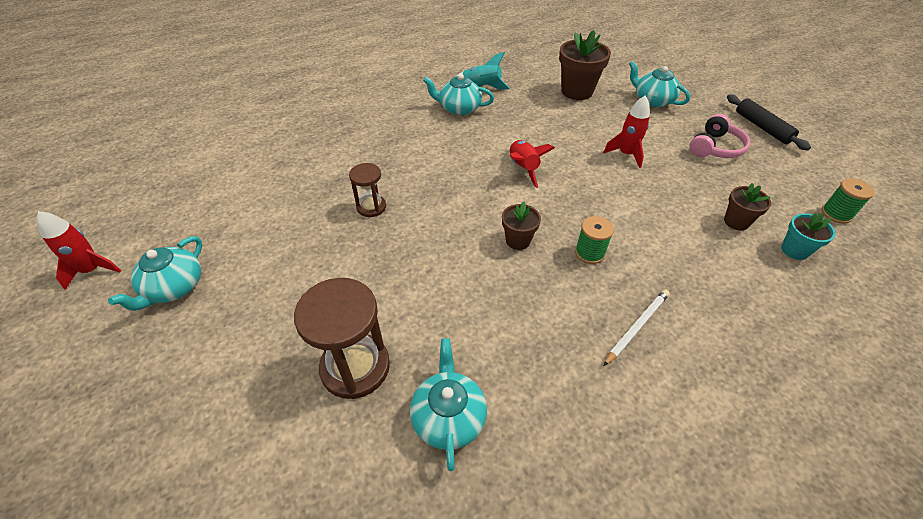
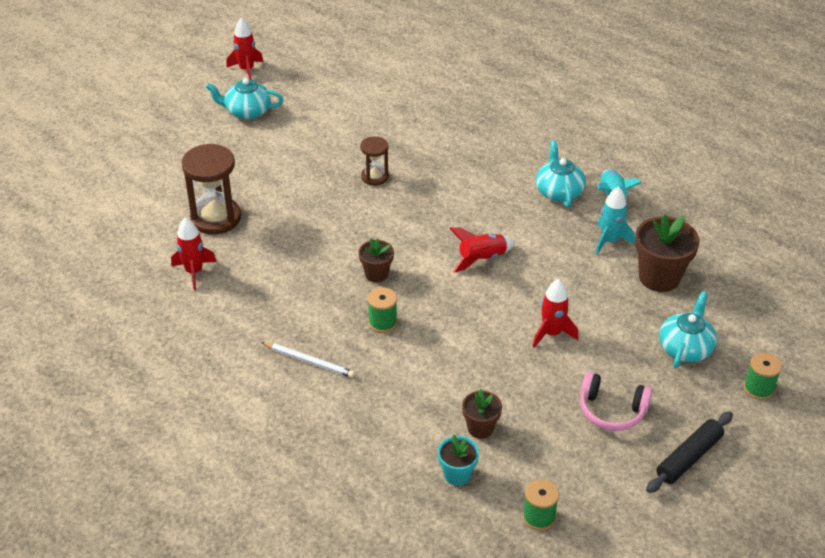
camera: 70 degrees right, 5 degrees down
turquoise teapot [410,338,487,471] -> red rocket [171,217,217,290]
none -> turquoise rocket [595,187,635,255]
none -> green spool [744,353,782,400]

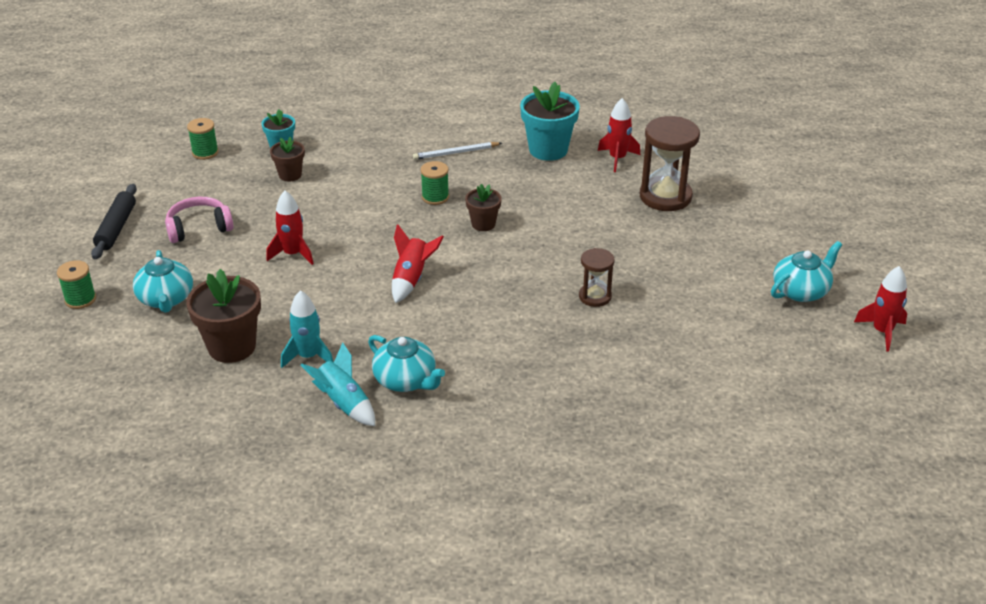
camera: 140 degrees right, 5 degrees down
none -> turquoise flower pot [520,82,580,161]

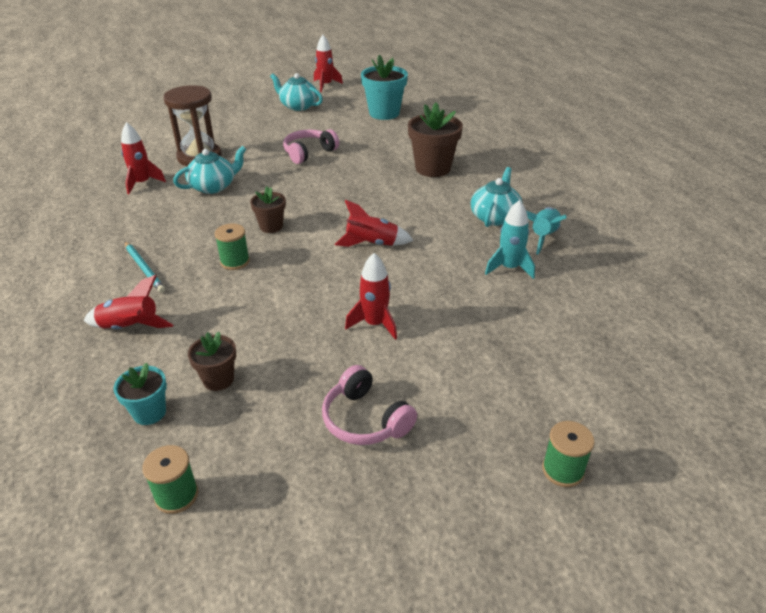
camera: 110 degrees left, 0 degrees up
black rolling pin [91,184,137,259] -> none
turquoise teapot [133,250,193,313] -> turquoise teapot moved to [173,146,246,194]
brown flower pot [186,269,261,363] -> brown flower pot moved to [408,103,463,177]
white pencil [413,142,502,160] -> turquoise pencil [125,242,165,293]
turquoise flower pot [520,82,580,161] -> turquoise flower pot moved to [361,55,408,120]
brown hourglass [579,248,615,307] -> none
none -> red rocket [84,275,173,329]
none -> pink headphones [283,129,339,164]

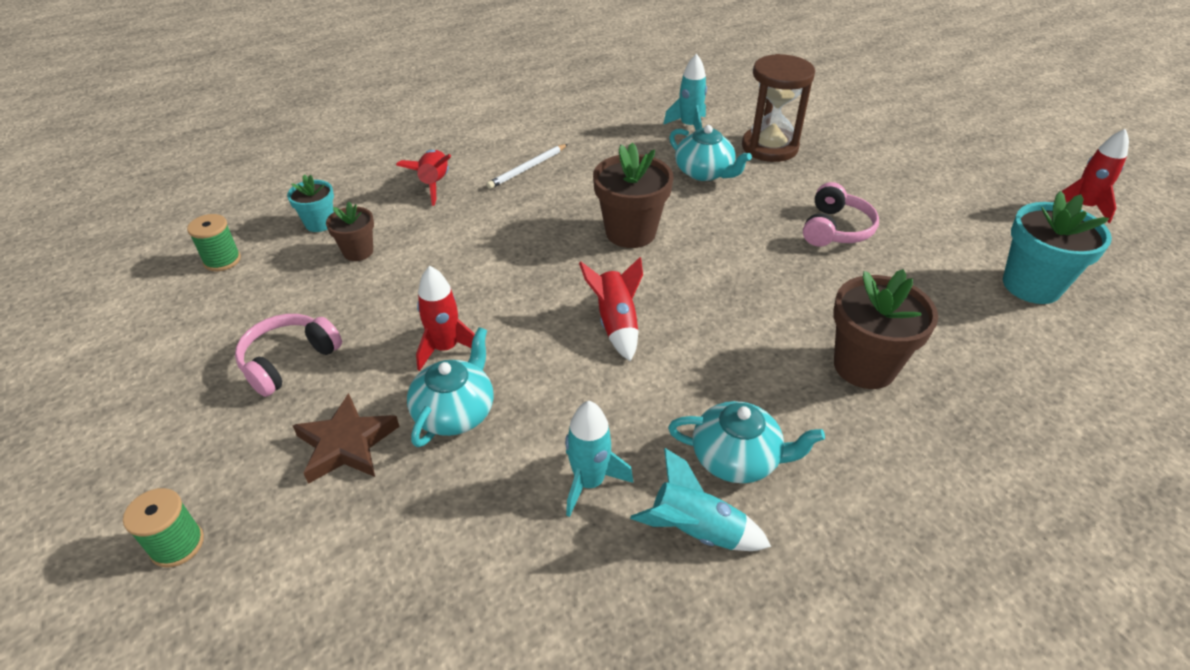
camera: 80 degrees right, 5 degrees up
red rocket [121,122,166,194] -> turquoise rocket [663,53,707,130]
turquoise pencil [125,242,165,293] -> white pencil [486,144,568,189]
green spool [215,223,250,270] -> none
brown flower pot [250,186,286,233] -> brown flower pot [593,142,673,248], size x1.76
turquoise teapot [270,73,323,111] -> turquoise teapot moved to [407,327,494,447]
pink headphones [283,129,339,164] -> pink headphones turned 75 degrees clockwise [803,182,879,247]
none -> brown star [292,393,400,484]

